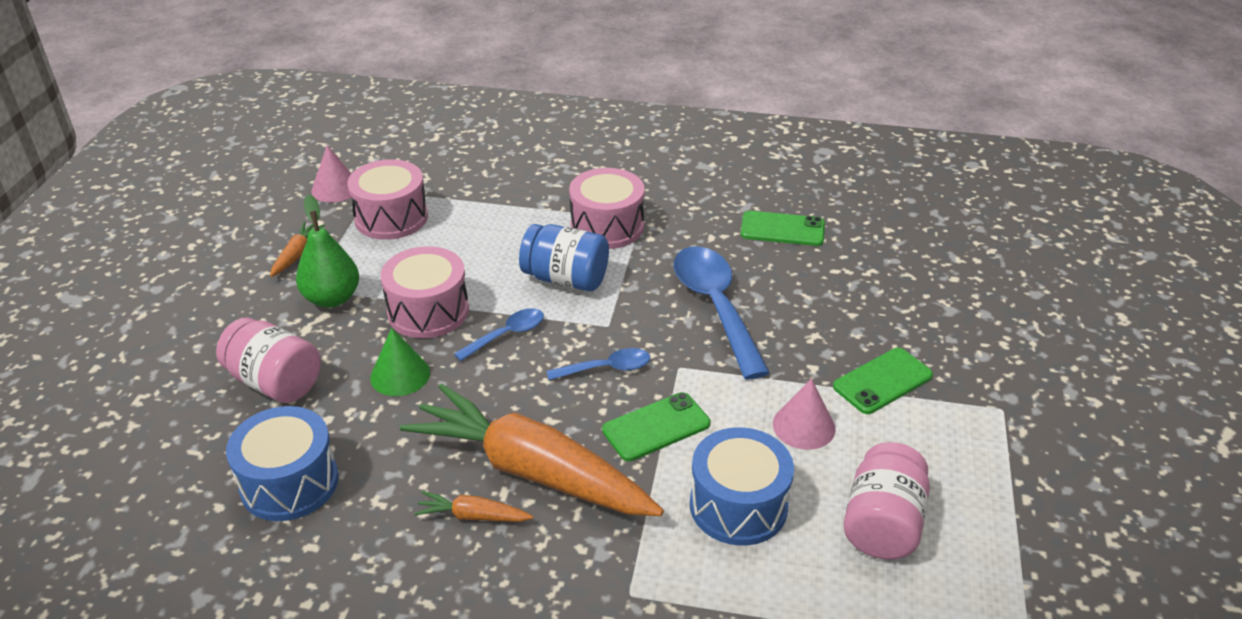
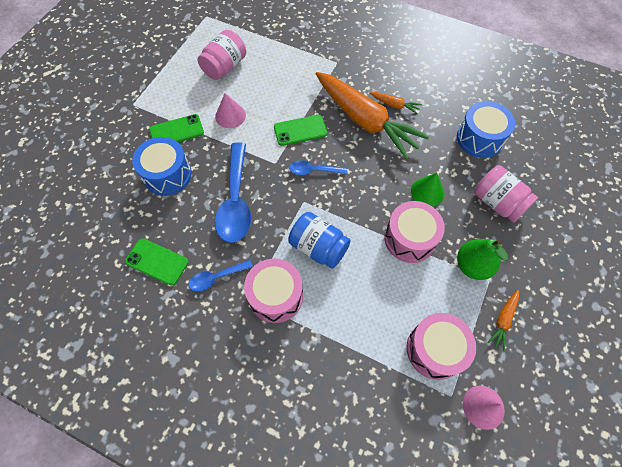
camera: 165 degrees left, 25 degrees up
blue spoon [454,308,544,361] -> blue spoon moved to [189,260,253,292]
blue drum [690,427,794,546] -> blue drum moved to [133,137,192,196]

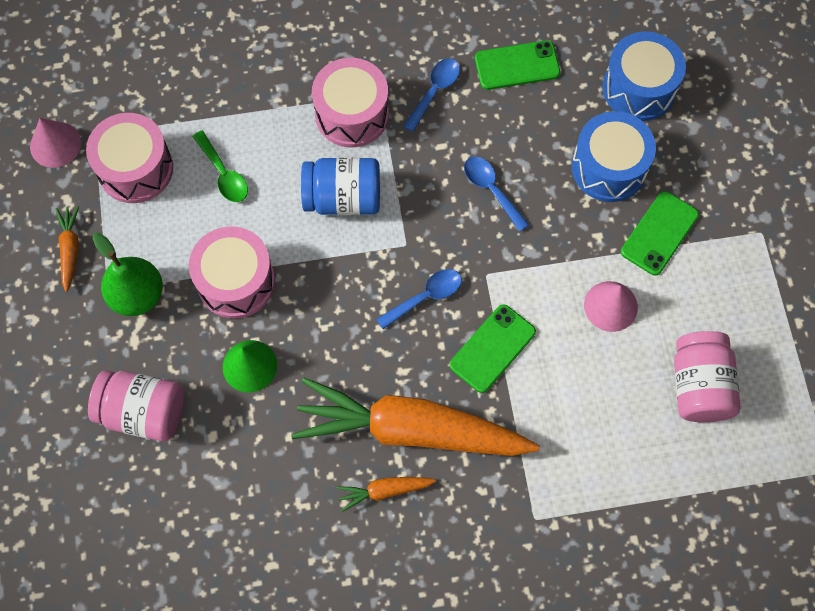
camera: 145 degrees right, 5 degrees up
blue spoon [215,142,251,243] -> blue spoon [464,157,529,232], size x0.51
blue drum [457,101,515,158] -> blue drum moved to [603,31,686,121]
none -> green spoon [192,130,248,202]

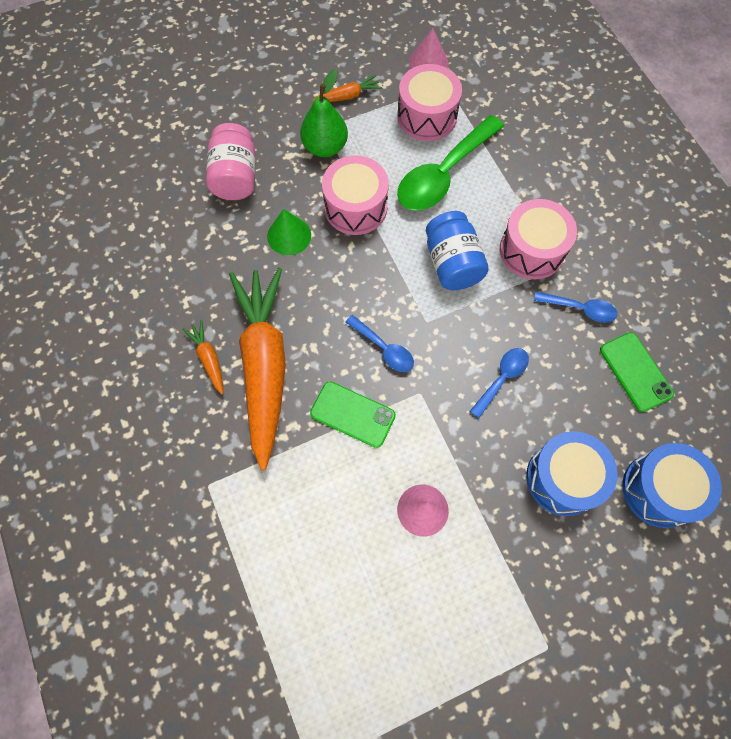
camera: 75 degrees right, 0 degrees up
green spoon [192,130,248,202] -> green spoon [397,115,504,211], size x1.95
green phone [621,191,699,275] -> none
pink jar [674,331,741,422] -> none

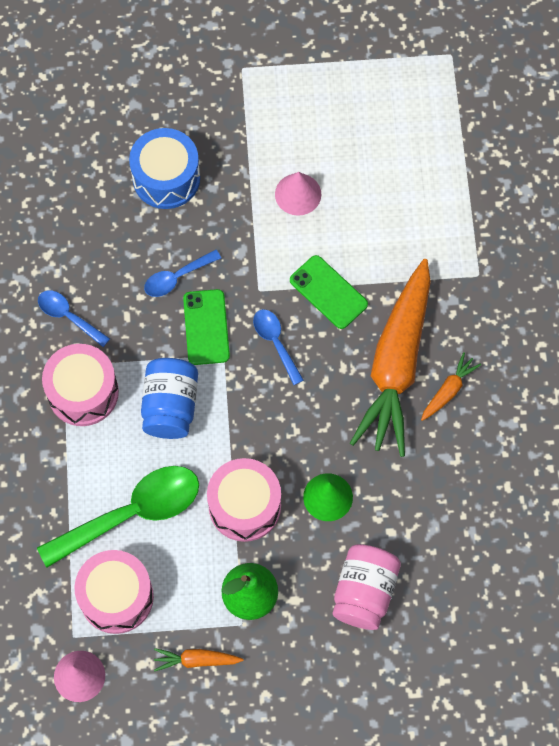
camera: 160 degrees left, 0 degrees up
orange carrot [182,320,223,394] -> orange carrot turned 135 degrees counterclockwise [421,352,481,421]
green phone [600,332,674,412] -> green phone moved to [183,289,230,365]
blue drum [622,443,722,528] -> none

